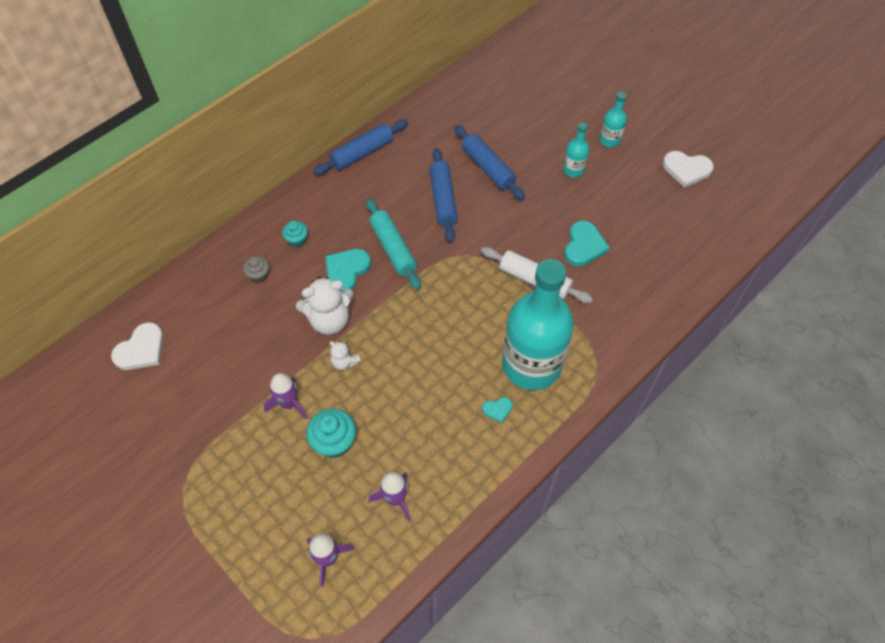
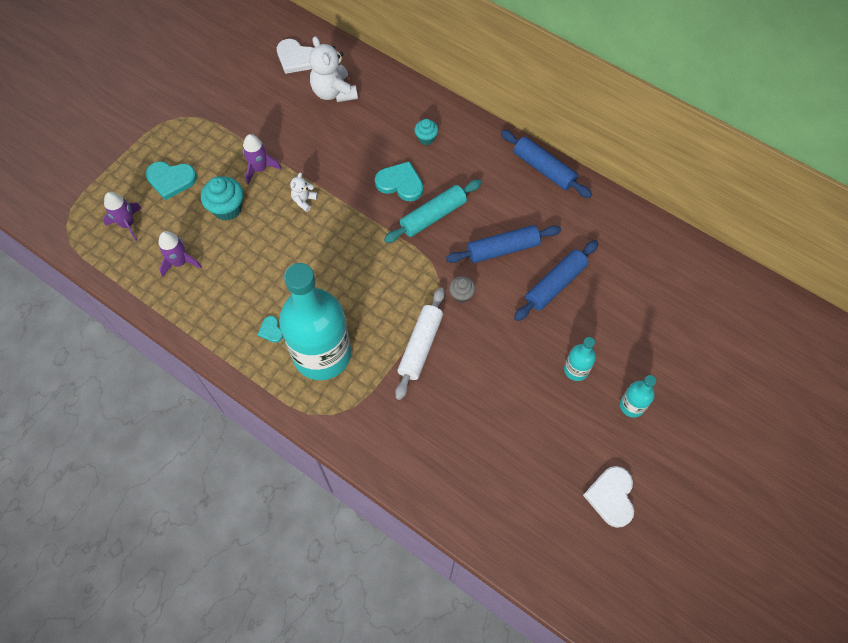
camera: 80 degrees right, 5 degrees up
grey cupcake [243,256,269,283] -> grey cupcake moved to [449,276,476,303]
white teddy bear [296,276,354,335] -> white teddy bear moved to [309,36,358,102]
turquoise heart [564,221,610,266] -> turquoise heart moved to [145,161,197,200]

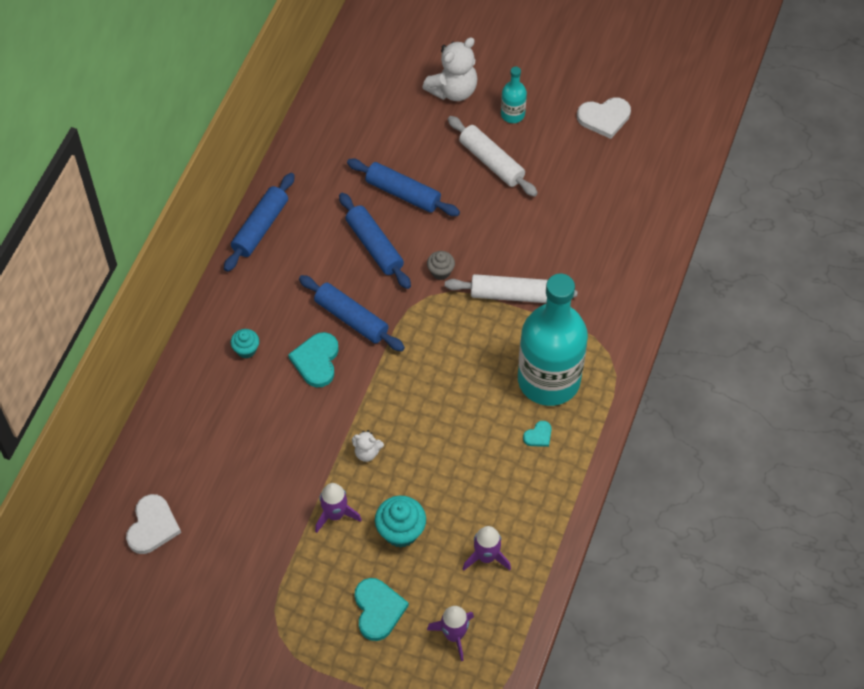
camera: 105 degrees left, 5 degrees down
white teddy bear [309,36,358,102] -> white teddy bear moved to [422,37,478,101]
turquoise rolling pin [384,180,481,243] -> blue rolling pin [299,275,405,352]
turquoise bottle [564,337,596,381] -> white rolling pin [448,116,538,197]

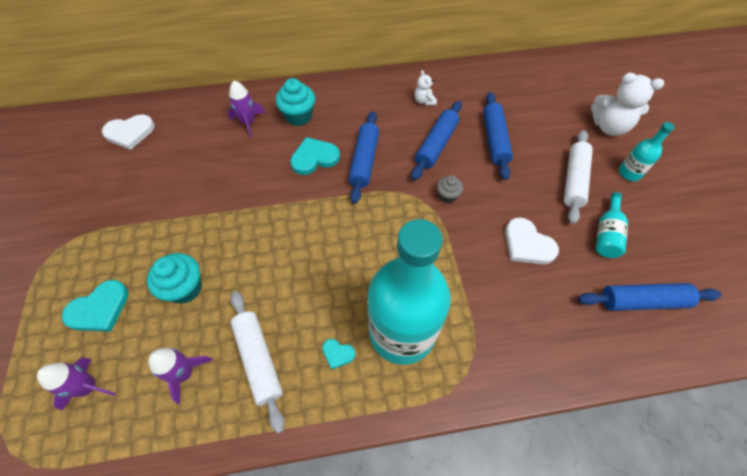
camera: 60 degrees right, 0 degrees up
blue rolling pin [224,173,295,272] -> blue rolling pin moved to [578,283,722,311]
turquoise cupcake [231,329,259,358] -> turquoise cupcake [275,78,315,126], size x1.67
purple rocket [315,483,361,533] -> purple rocket moved to [228,81,265,138]
white teddy bear [352,430,384,462] -> white teddy bear moved to [414,70,437,106]
white rolling pin [445,274,578,303] -> white rolling pin moved to [230,291,285,434]
white heart [577,97,631,139] -> white heart moved to [505,217,559,264]
none -> turquoise bottle [596,192,628,258]

